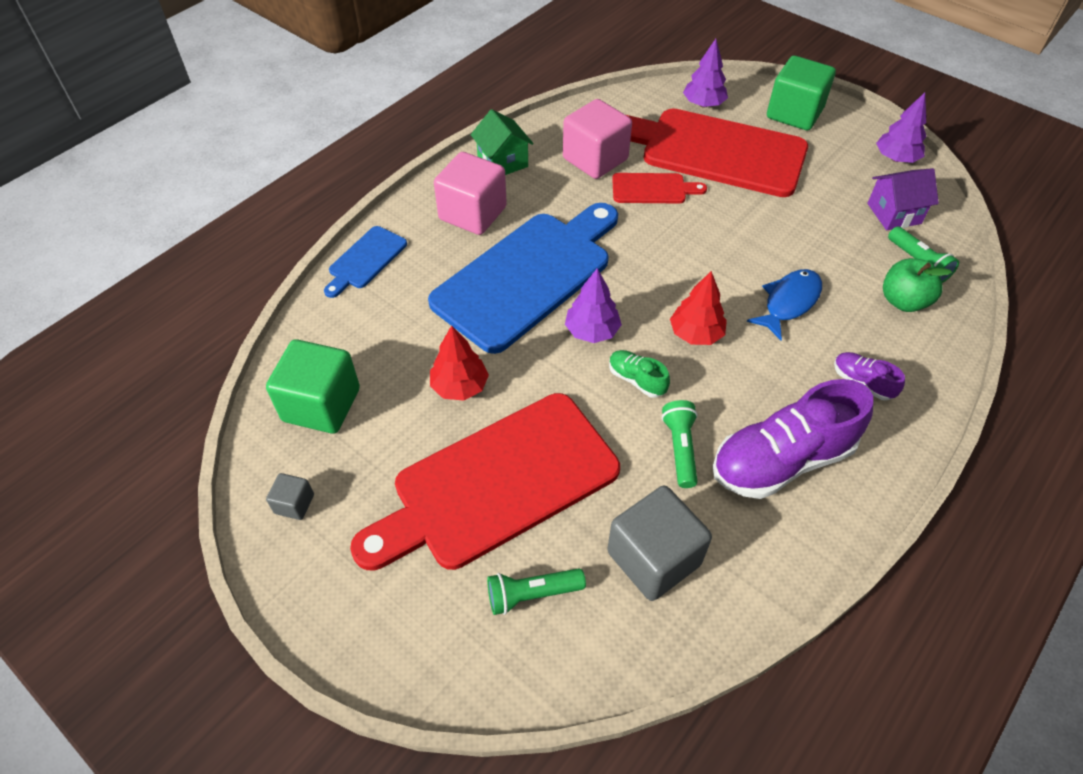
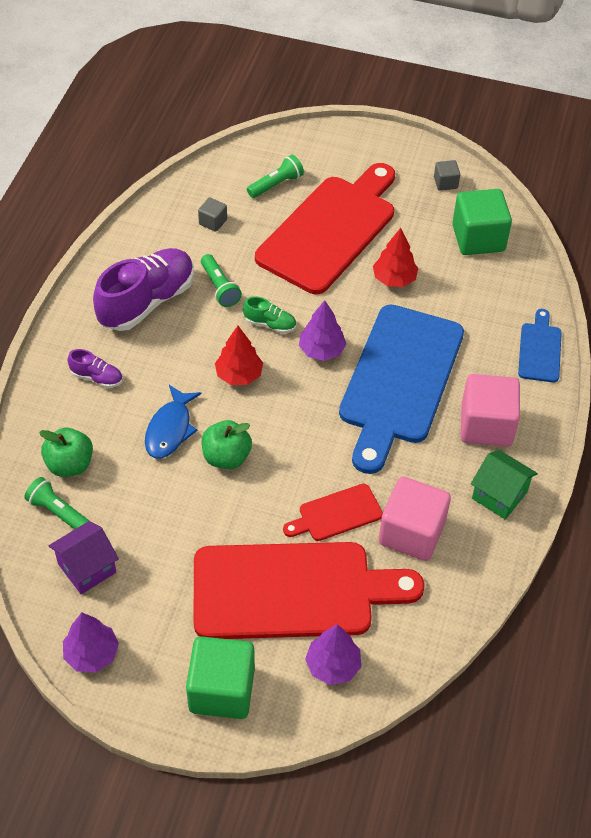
camera: 155 degrees right, 0 degrees up
grey cube [607,485,712,601] -> grey cube [198,198,227,232], size x0.47
none -> green apple [202,420,252,469]

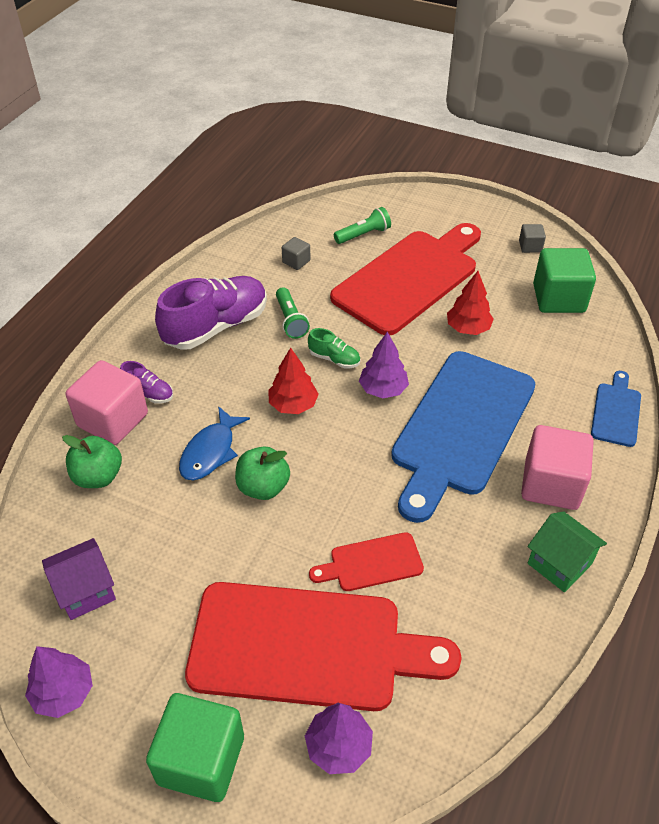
camera: 10 degrees right, 5 degrees down
green flashlight [24,477,89,530] -> none
pink cube [379,477,451,561] -> pink cube moved to [66,360,148,445]

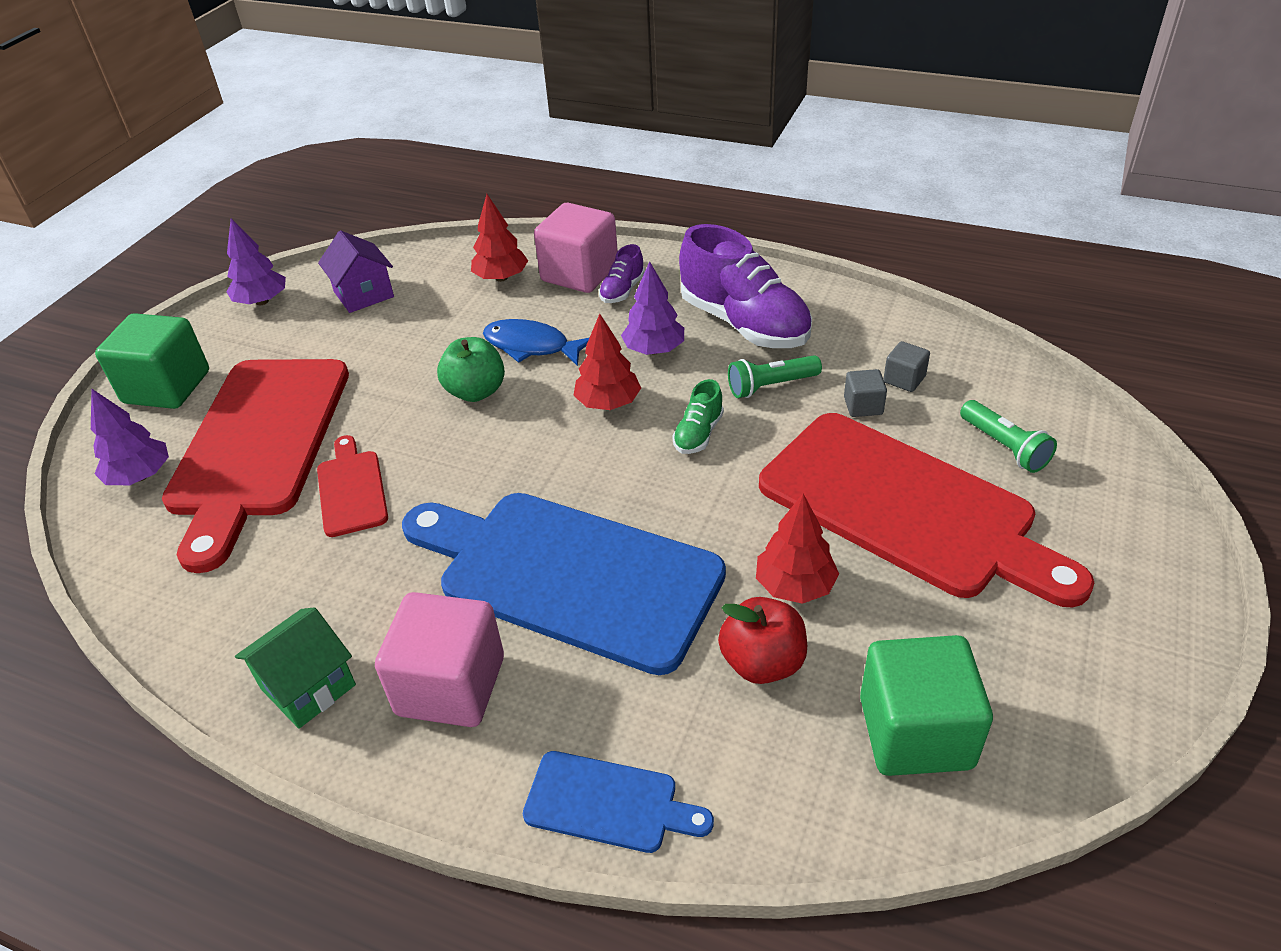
camera: 90 degrees right, 5 degrees down
green apple [62,435,122,488] -> red tree [471,194,528,282]
purple tree [359,332,409,398] -> purple tree moved to [621,261,684,355]
grey cube [519,224,546,253] -> grey cube moved to [844,369,887,417]
none -> red apple [718,597,807,684]

